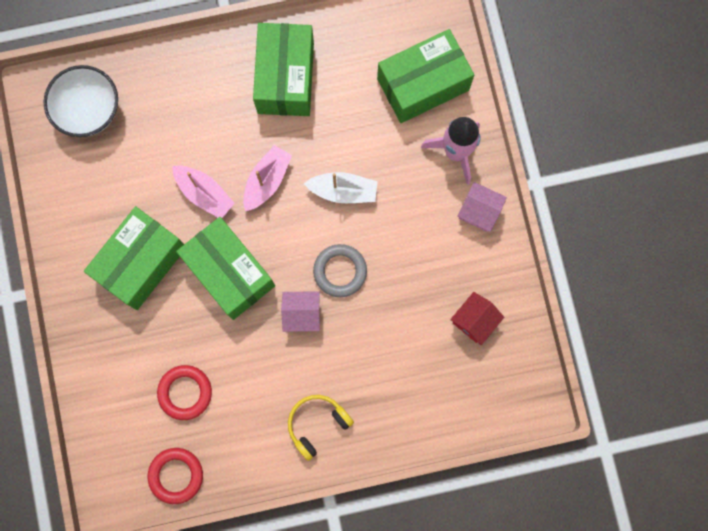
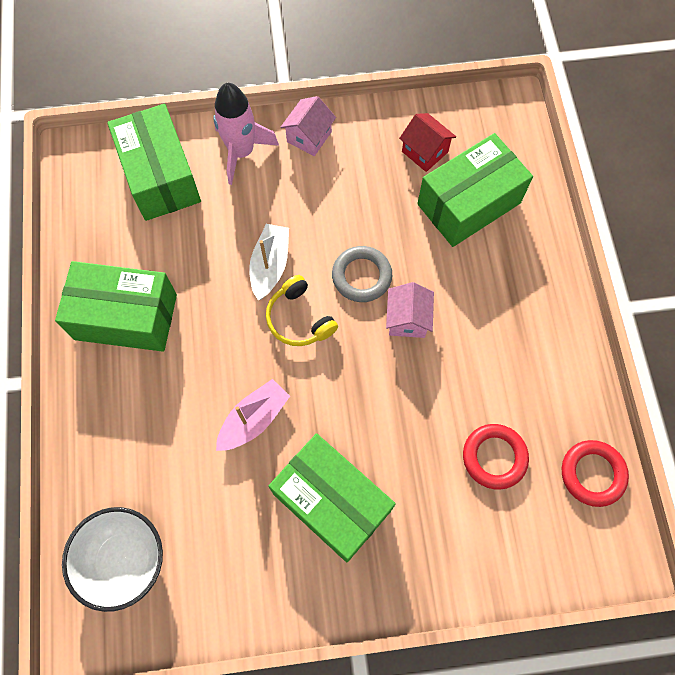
camera: 85 degrees left, 10 degrees down
green box [176,217,275,320] -> green box moved to [417,133,533,247]
pink boat [243,145,292,211] -> none
yellow headphones [288,395,354,461] -> yellow headphones moved to [266,275,338,346]

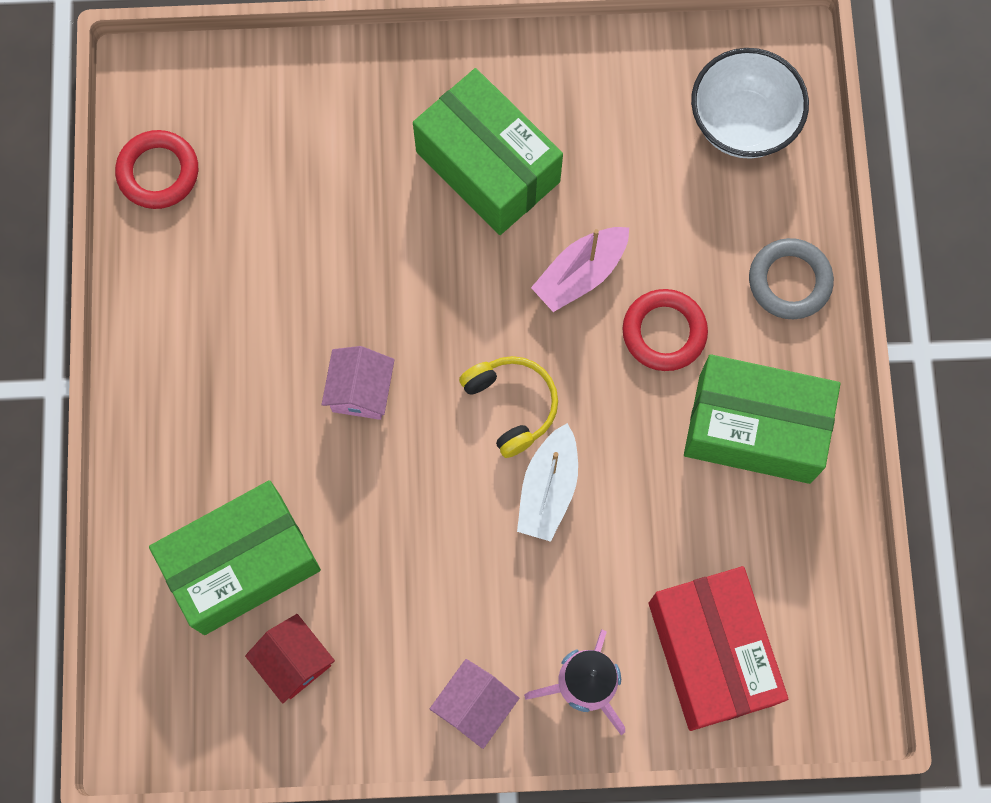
camera: 175 degrees left, 5 degrees up
green box [107,104,201,221] -> red box [649,566,788,731]
grey ring [332,246,392,302] -> grey ring moved to [749,238,834,319]
red ring [463,424,529,490] -> red ring moved to [622,289,708,371]

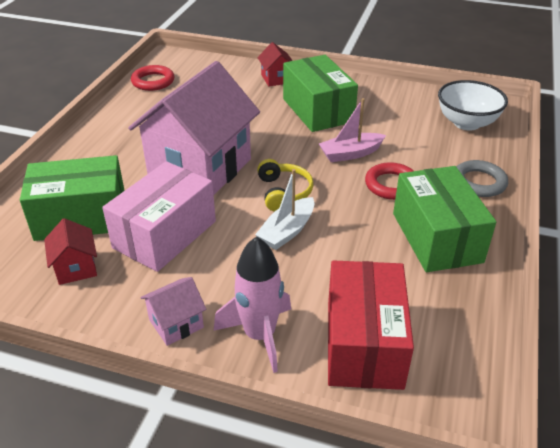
camera: 20 degrees right, 35 degrees down
pink house [322,346,395,420] -> pink house [128,61,260,195], size x2.43
green box [684,354,840,484] -> green box turned 45 degrees clockwise [393,166,496,272]
none -> pink box [102,161,216,272]
none -> red house [257,42,293,86]

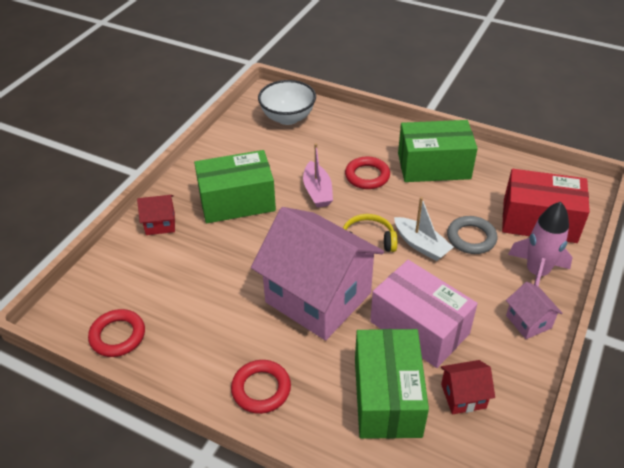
camera: 80 degrees left, 5 degrees up
grey ring [456,160,508,197] -> grey ring moved to [447,216,497,254]
none -> red ring [231,360,291,414]

